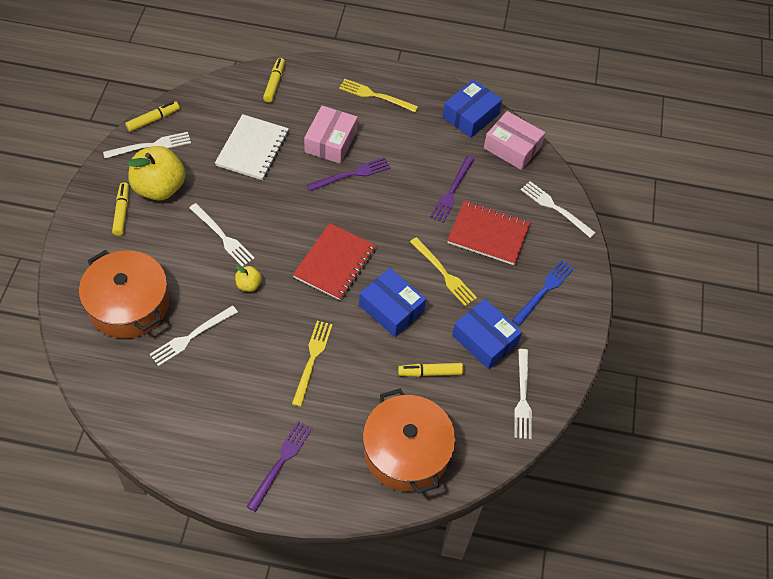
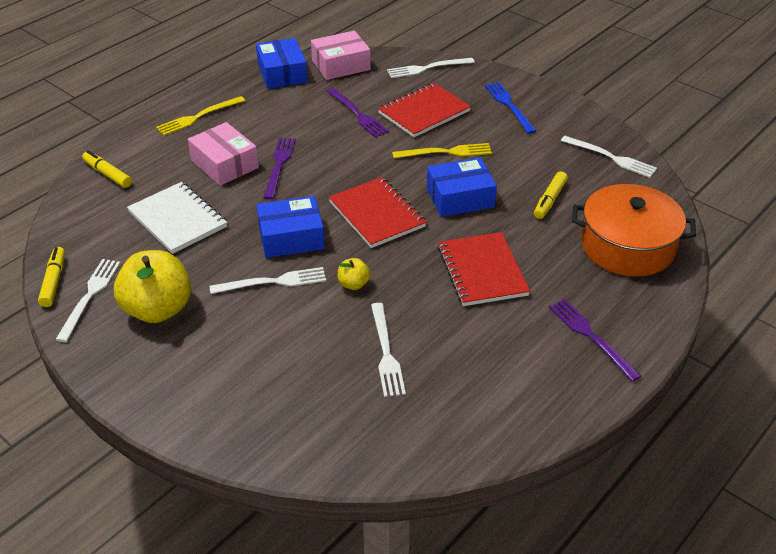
camera: 55 degrees left, 15 degrees down
orange pot [79,250,169,338] -> none
yellow marker [112,182,129,236] -> none
yellow fork [292,321,333,407] -> red notebook [438,232,530,306]
blue box [452,299,522,369] -> blue box moved to [256,196,325,258]

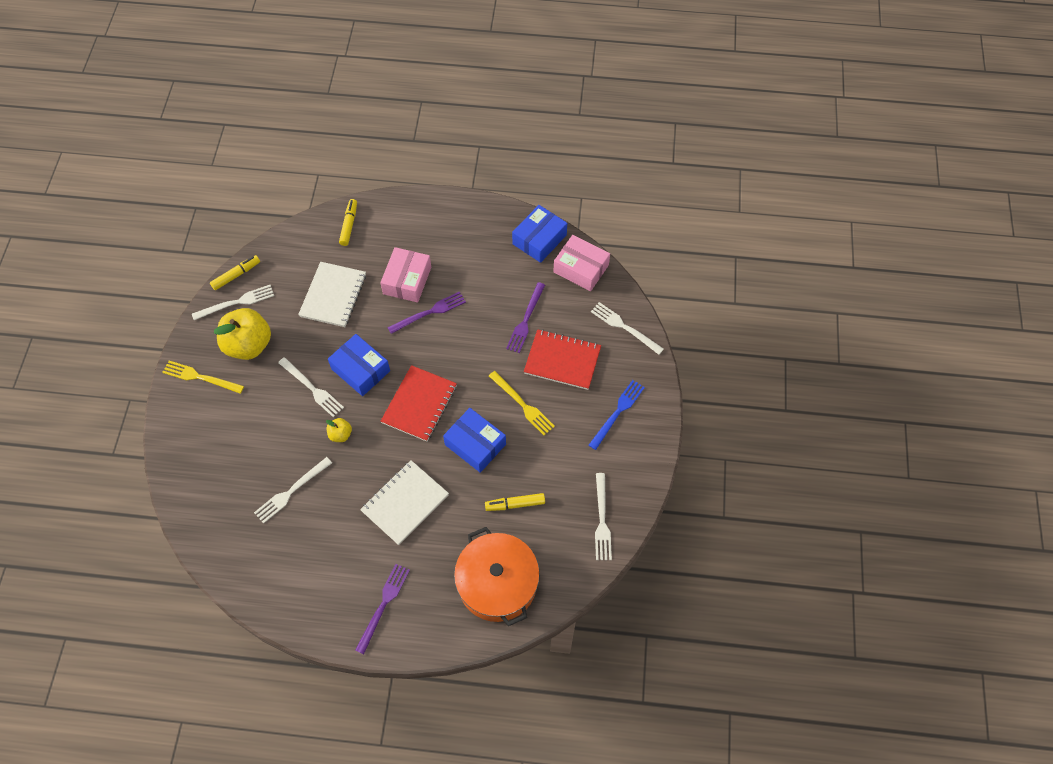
camera: 55 degrees right, 20 degrees up
yellow fork [156,96,245,136] -> yellow fork moved to [162,361,244,394]
red notebook [438,232,530,306] -> white notebook [360,460,449,545]

